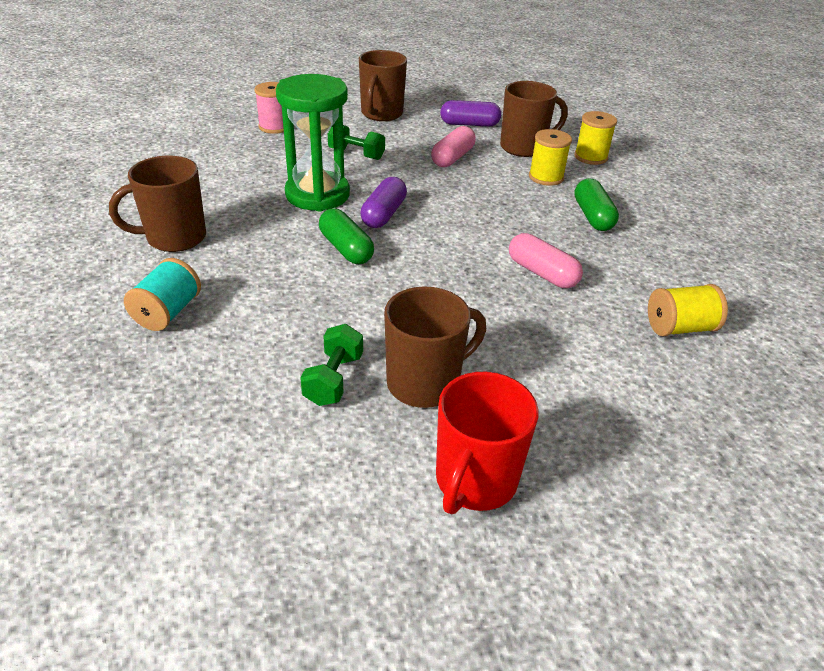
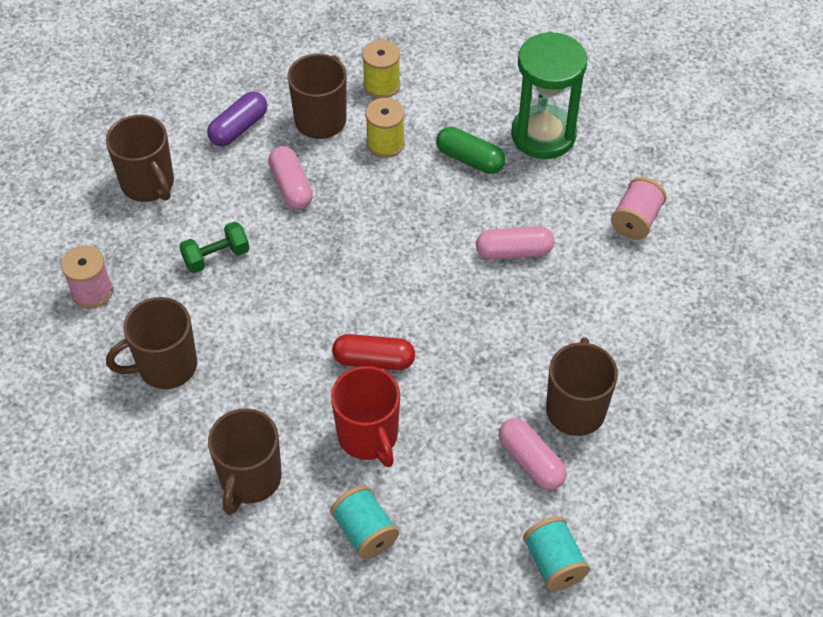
camera: 50 degrees left, 15 degrees up
green hourglass [276,74,350,211] -> green hourglass moved to [511,31,587,159]
green dumbbell [300,324,363,406] -> pink capsule [499,418,566,490]
green capsule [319,208,374,264] -> red capsule [332,334,415,370]
purple capsule [360,177,407,228] -> none
red mug [436,372,538,514] -> red mug moved to [331,366,400,467]
yellow spool [648,284,728,336] -> pink spool [611,177,667,240]
none -> brown mug [106,297,197,389]
none -> turquoise spool [523,516,590,591]

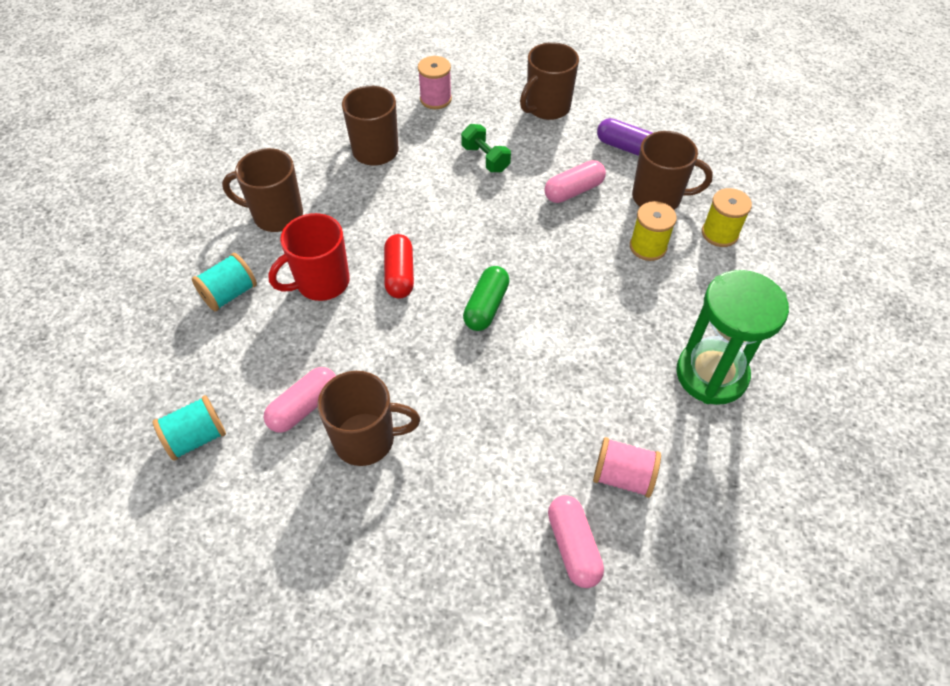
camera: 80 degrees right, 0 degrees up
green capsule [436,127,505,174] -> green capsule moved to [463,266,510,331]
pink capsule [476,226,554,260] -> pink capsule moved to [548,496,604,588]

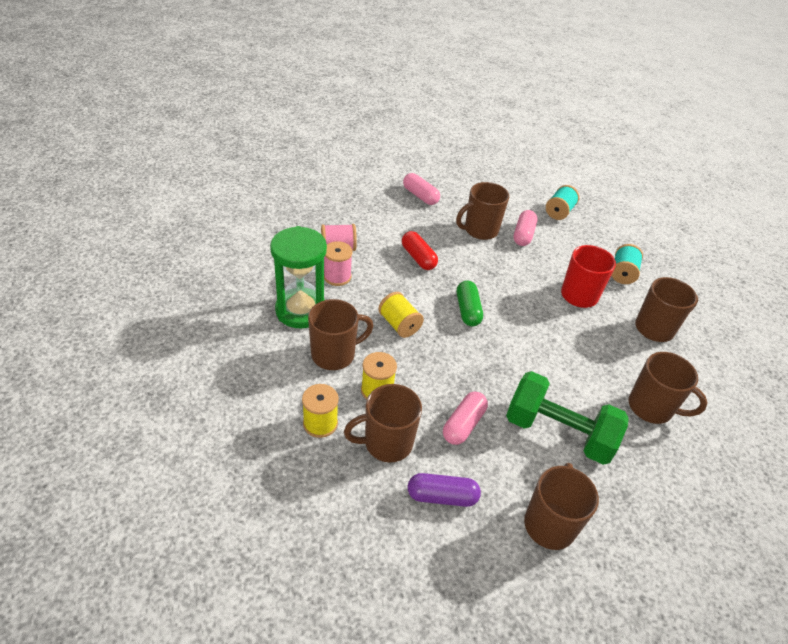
camera: 150 degrees right, 10 degrees down
red capsule [384,234,414,299] -> red capsule moved to [402,231,438,270]
pink spool [418,56,452,109] -> pink spool moved to [324,241,352,286]
green dumbbell [461,124,511,172] -> green dumbbell [506,371,629,465], size x1.99
pink capsule [548,496,604,588] -> pink capsule moved to [403,173,440,205]
none -> brown mug [308,299,373,370]
none -> yellow spool [378,292,424,338]

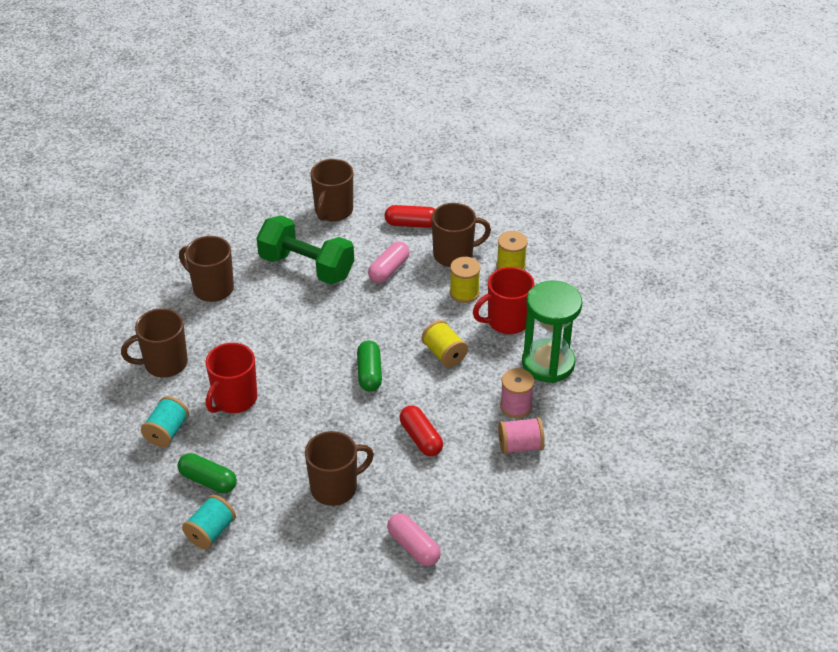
camera: 175 degrees left, 0 degrees up
brown mug [308,299,373,370] -> red mug [473,267,535,334]
purple capsule [408,473,481,507] -> red capsule [385,205,435,228]
pink capsule [514,210,537,246] -> none
none -> green capsule [178,453,237,493]

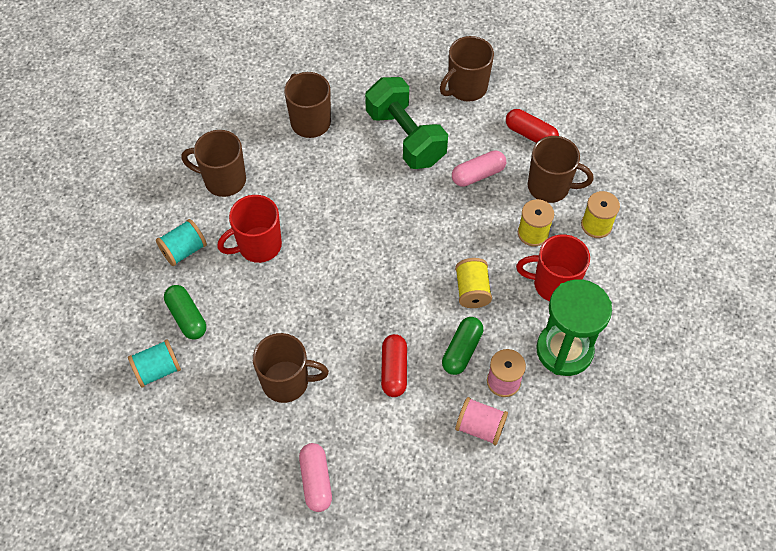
camera: 30 degrees right, 15 degrees up
green capsule [357,341,382,392] -> green capsule moved to [442,317,483,375]

